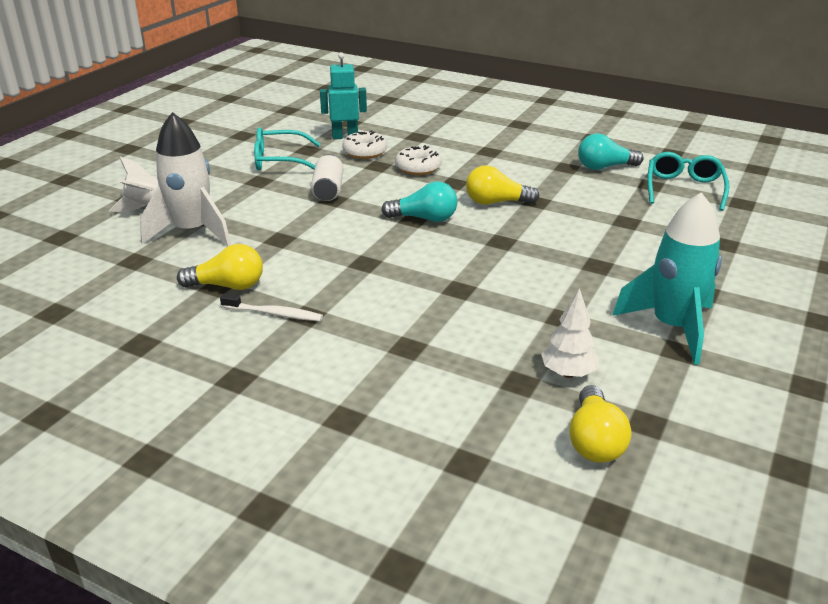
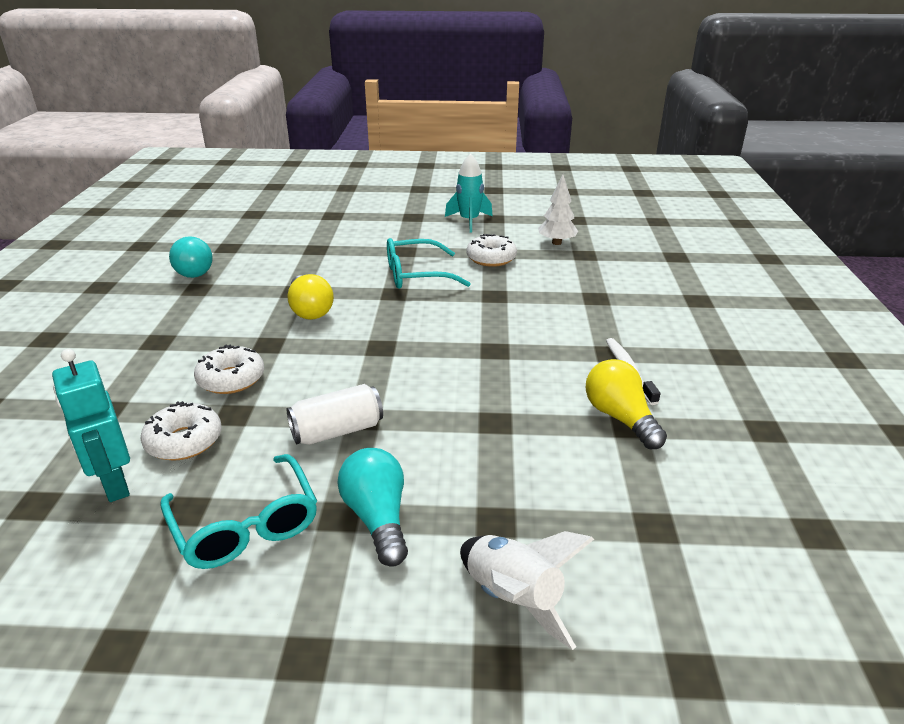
camera: 115 degrees left, 0 degrees up
white rocket [140,112,231,246] -> none
turquoise light bulb [381,181,457,222] -> turquoise light bulb moved to [337,448,408,567]
yellow light bulb [569,385,631,463] -> none
turquoise rocket [612,192,722,365] -> turquoise rocket [445,153,493,233], size x0.65
turquoise glasses [647,152,729,211] -> turquoise glasses moved to [387,238,471,289]
none -> white donut [466,234,517,267]

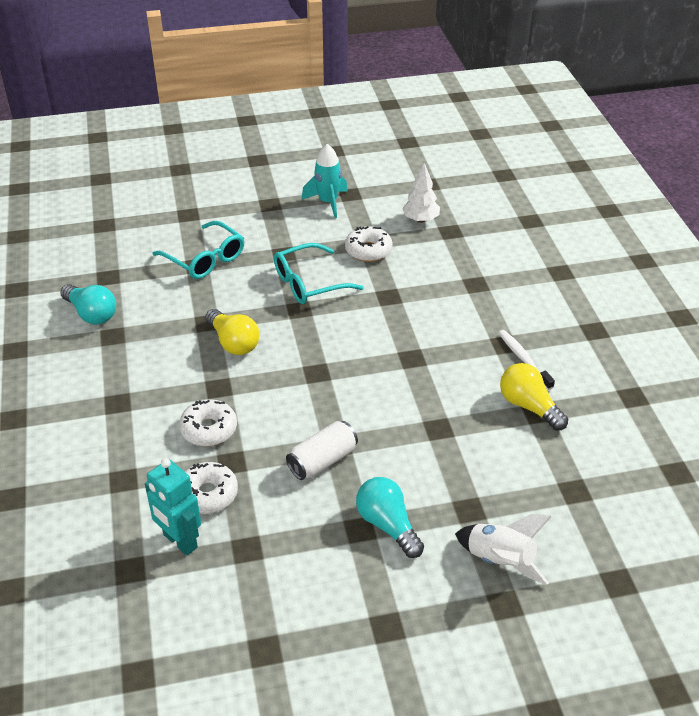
camera: 15 degrees left, 10 degrees up
turquoise glasses [160,454,317,569] -> turquoise glasses moved to [152,221,244,279]

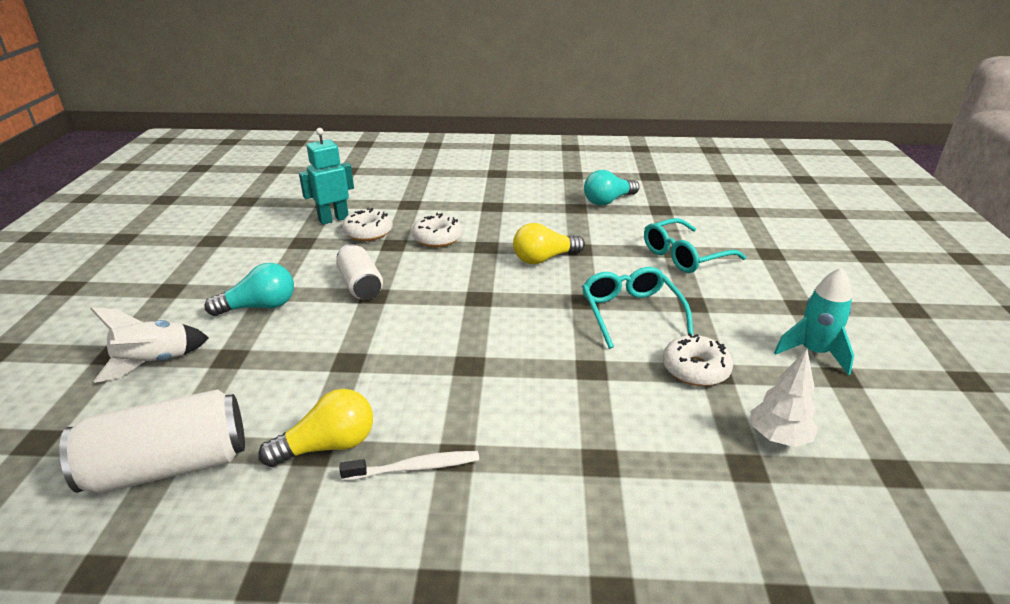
camera: 105 degrees right, 10 degrees down
none -> white can [59,389,245,493]

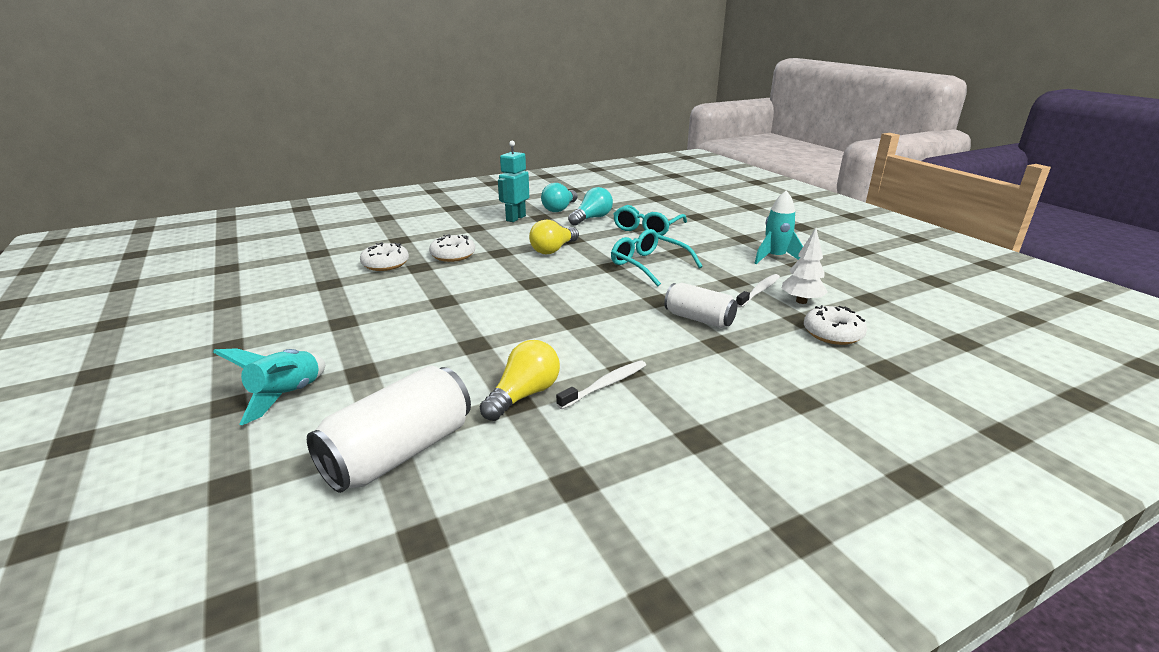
camera: 30 degrees left, 5 degrees down
white rocket [90,307,209,383] -> turquoise rocket [213,348,325,425]
turquoise light bulb [205,263,294,316] -> turquoise light bulb moved to [568,187,613,226]
turquoise robot [299,128,354,225] -> turquoise robot moved to [498,141,529,222]
white can [336,244,383,299] -> white can moved to [664,283,738,328]
white donut [663,333,733,386] -> white donut moved to [804,305,867,345]
none -> white toothbrush [736,274,780,308]

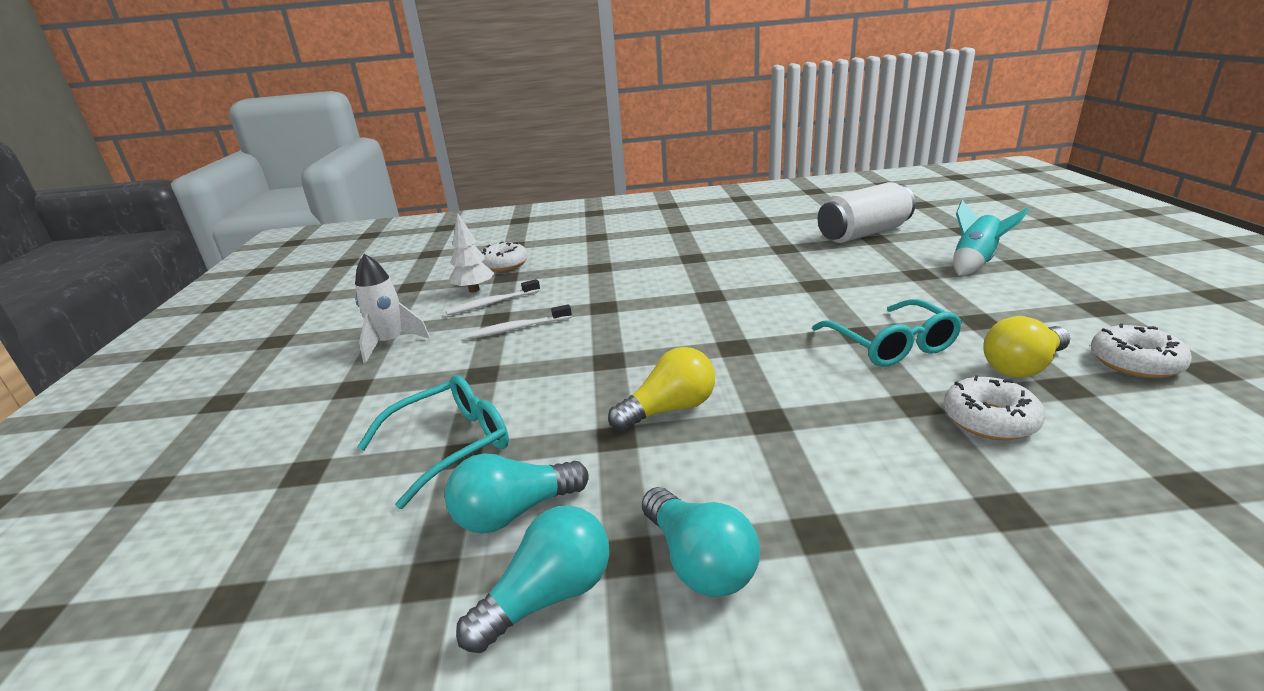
camera: 155 degrees left, 0 degrees up
white donut [429,234,475,262] -> white donut moved to [1091,323,1192,378]
yellow light bulb [480,340,560,421] -> yellow light bulb moved to [983,316,1070,378]
turquoise robot [498,141,529,222] -> turquoise light bulb [642,487,760,597]
white toothbrush [556,360,646,409] -> white toothbrush moved to [467,304,572,339]
turquoise glasses [611,229,703,286] -> turquoise glasses moved to [812,299,962,367]
white can [664,283,738,328] -> none
turquoise rocket [754,190,803,264] -> white rocket [355,254,430,363]

